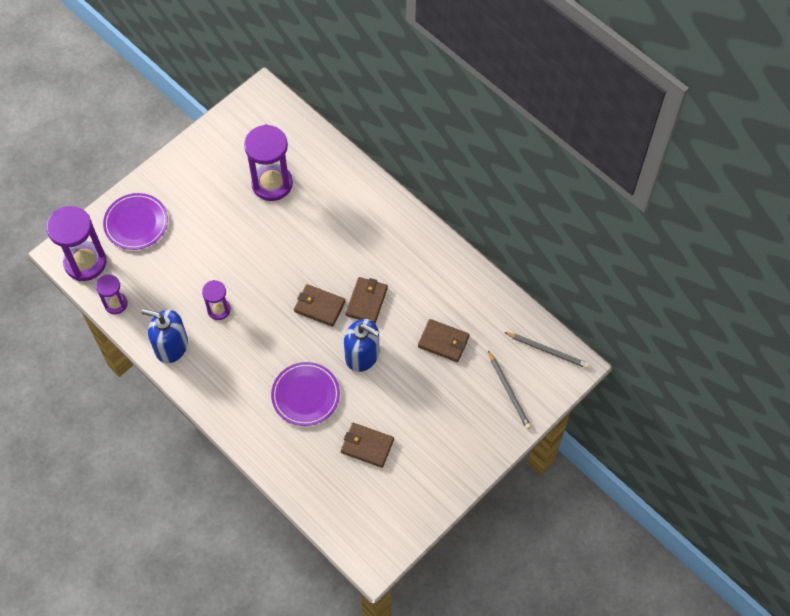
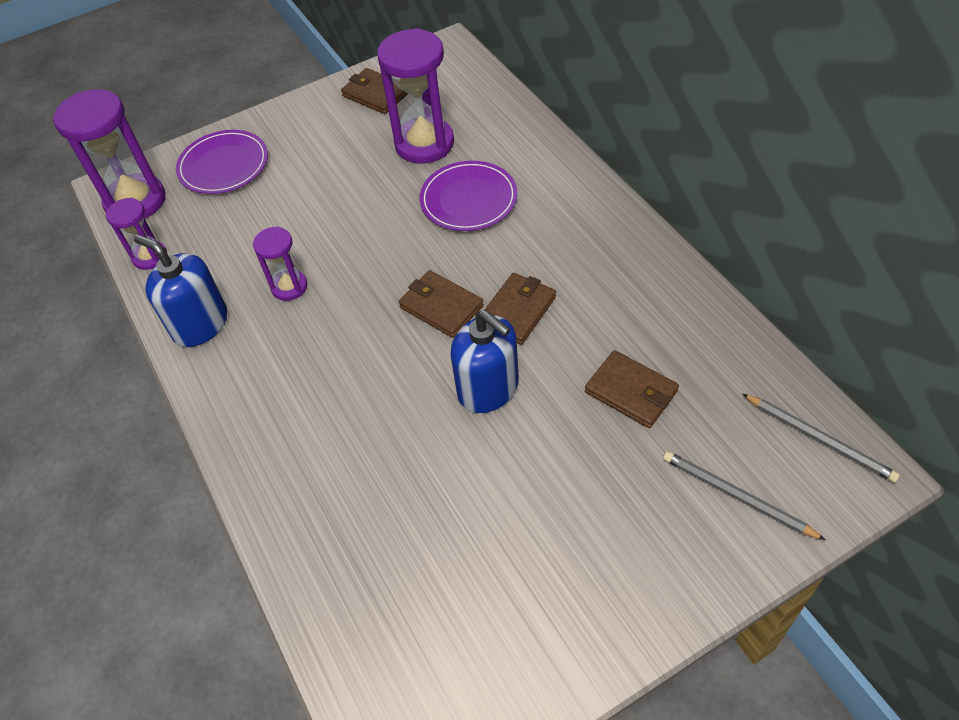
camera: 20 degrees right, 10 degrees down
purple plate [271,362,340,426] -> purple plate moved to [420,161,518,231]
brown wallet [341,423,394,468] -> brown wallet moved to [341,68,408,114]
grey pencil [488,351,531,429] -> grey pencil turned 135 degrees clockwise [663,451,825,540]

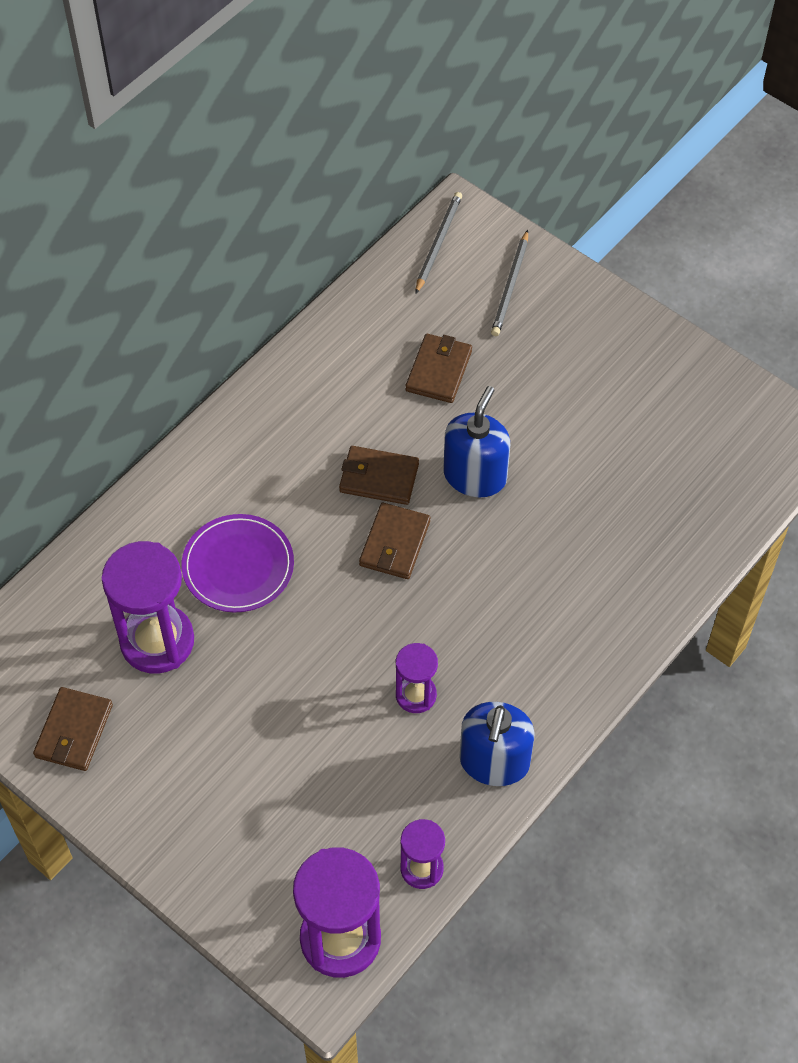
camera: 115 degrees left, 5 degrees up
purple plate [176,130,268,194] -> none

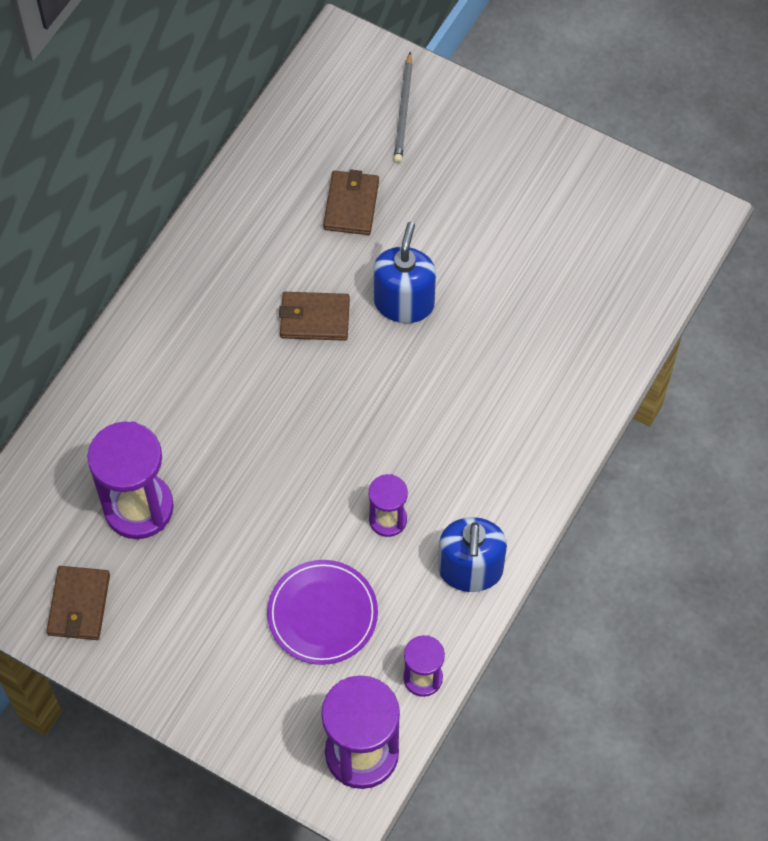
camera: 10 degrees left, 5 degrees up
purple plate [182,514,294,612] -> purple plate moved to [267,560,378,665]
brown wallet [359,503,430,579] -> none
grey pencil [415,192,462,294] -> none

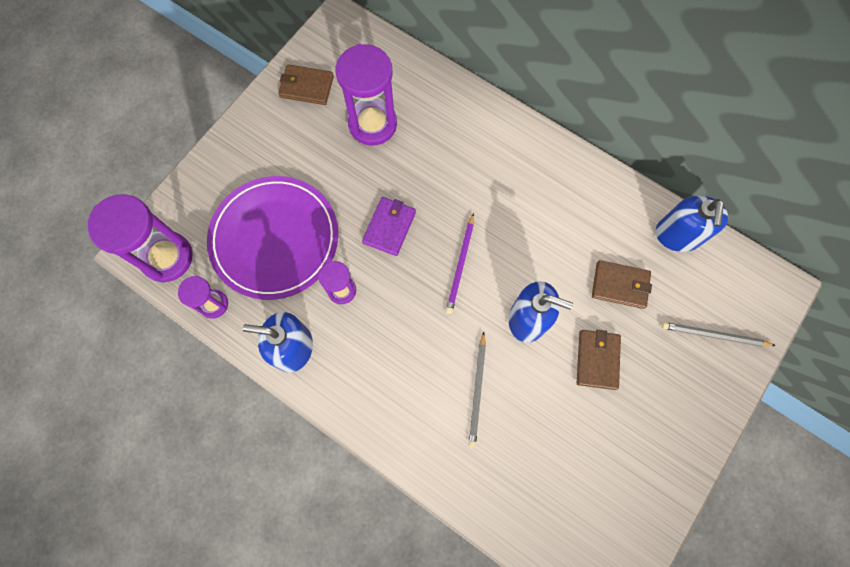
camera: 95 degrees right, 10 degrees up
purple plate [267,560,378,665] -> purple plate [207,176,338,300], size x1.62
brown wallet [279,292,350,341] -> brown wallet moved to [577,330,621,390]
none -> purple wallet [362,197,416,256]
none -> purple pencil [446,213,474,314]
none -> grey pencil [469,332,486,448]
none -> blue soap dispenser [656,196,728,252]

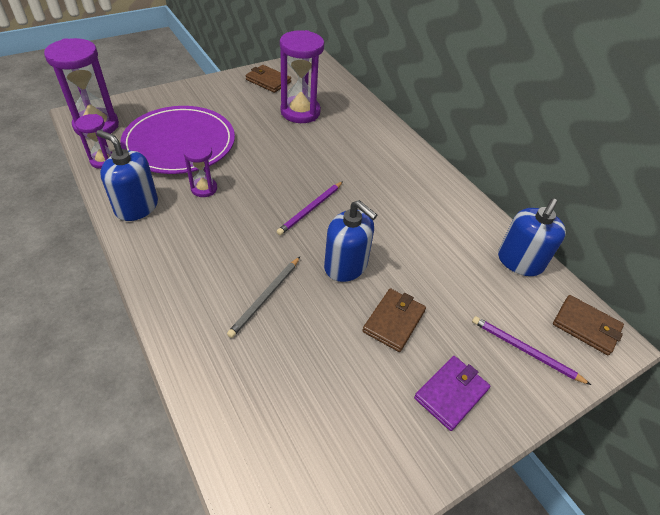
camera: 20 degrees right, 25 degrees down
purple wallet [362,197,416,256] -> purple wallet moved to [414,356,490,431]
brown wallet [592,260,652,309] -> brown wallet moved to [553,295,624,356]
grey pencil [662,322,776,347] -> purple pencil [472,316,591,385]

